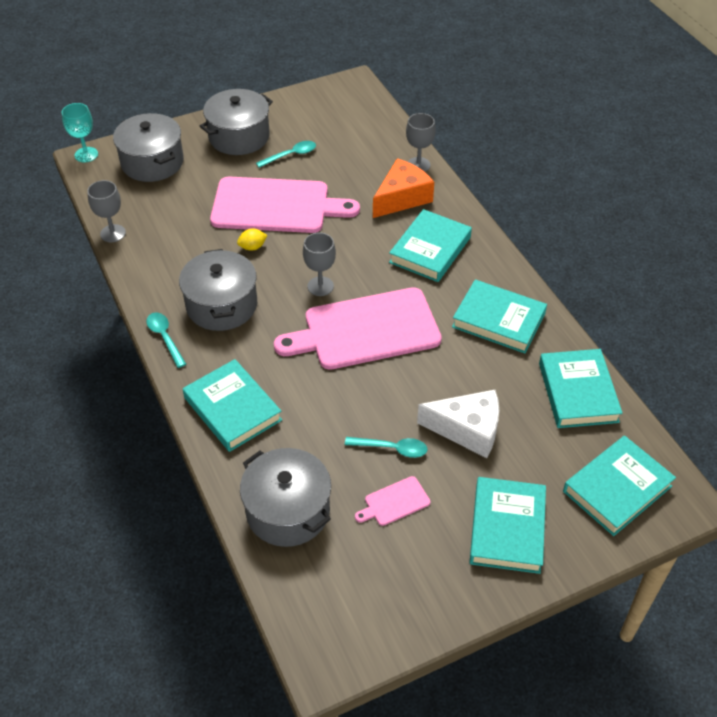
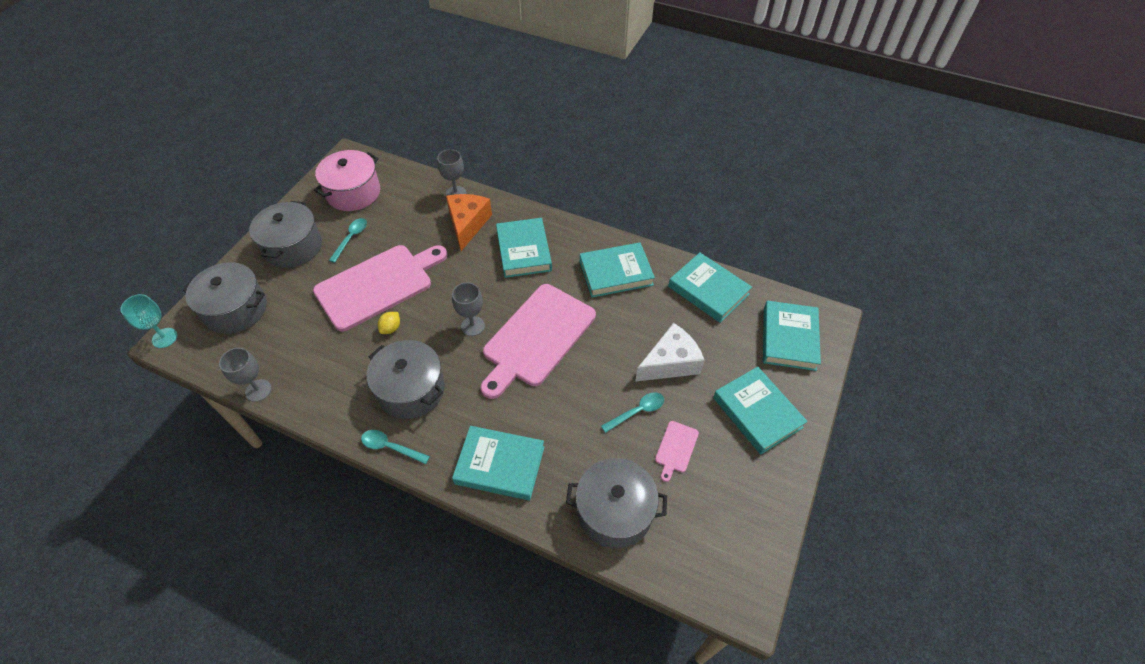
camera: 40 degrees left, 5 degrees up
none -> pink pot [314,150,380,211]

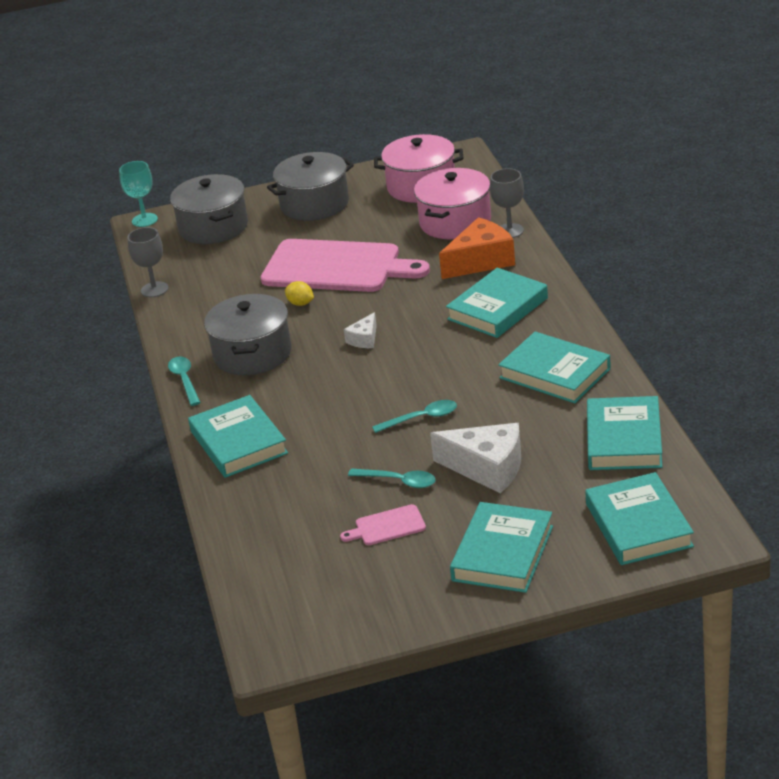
camera: 55 degrees right, 20 degrees down
turquoise spoon [329,218,367,263] -> turquoise spoon moved to [372,400,457,433]
yellow lemon [378,312,400,334] -> yellow lemon turned 45 degrees clockwise [285,281,314,306]
grey goblet [452,282,485,336] -> white cheese [344,312,377,348]
pink cutting board [481,284,596,399] -> none
grey pot [566,458,667,549] -> none
turquoise book [763,301,821,371] -> turquoise book turned 75 degrees counterclockwise [585,472,694,565]
none -> pink pot [414,168,491,239]

